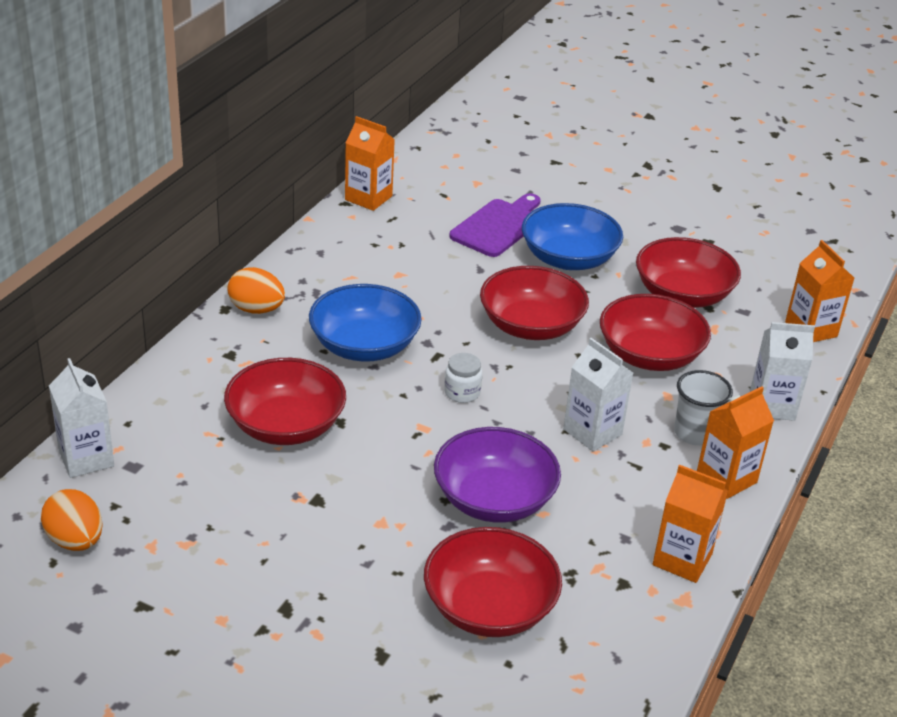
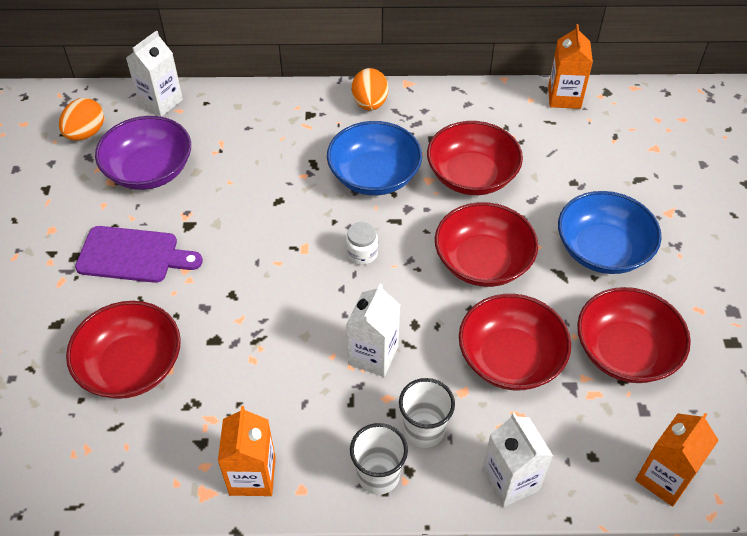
camera: 65 degrees right, 15 degrees up
red bowl [224,358,346,445] -> red bowl moved to [427,121,523,195]
purple bowl [434,427,561,523] -> purple bowl moved to [95,116,191,190]
purple cutting board [449,193,541,257] -> purple cutting board moved to [75,226,203,283]
orange carton [697,386,774,499] -> white cup [350,423,408,495]

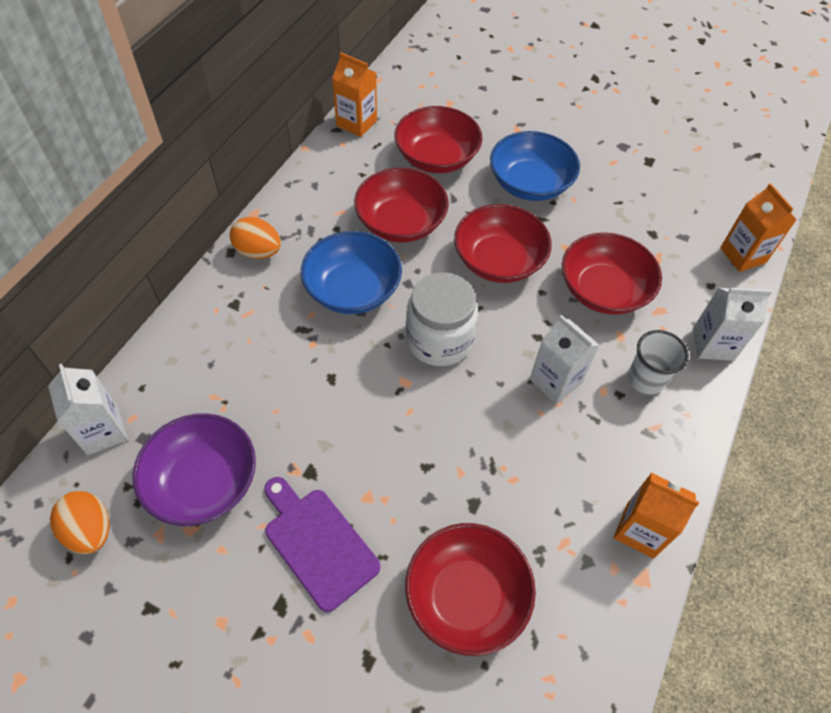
camera: 65 degrees left, 5 degrees up
purple cutting board [75,226,203,283] -> purple cutting board turned 75 degrees counterclockwise [264,477,380,612]
white jar [346,222,378,265] -> white jar [405,272,478,366], size x2.10
white cup [350,423,408,495] -> none
red bowl [577,287,691,383] -> red bowl moved to [395,106,482,173]

